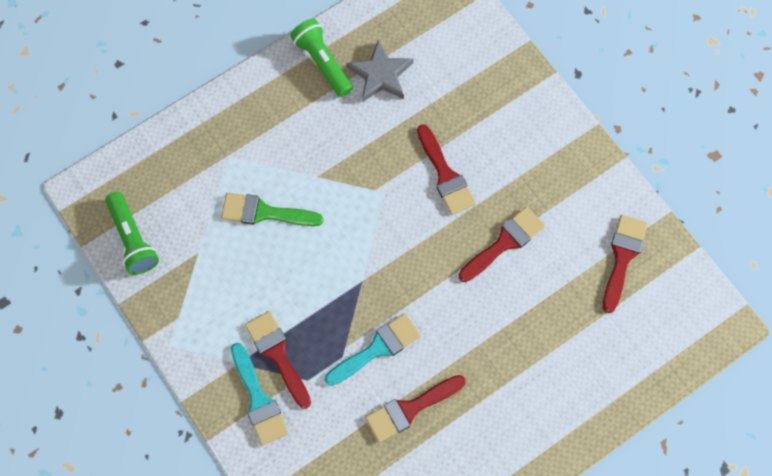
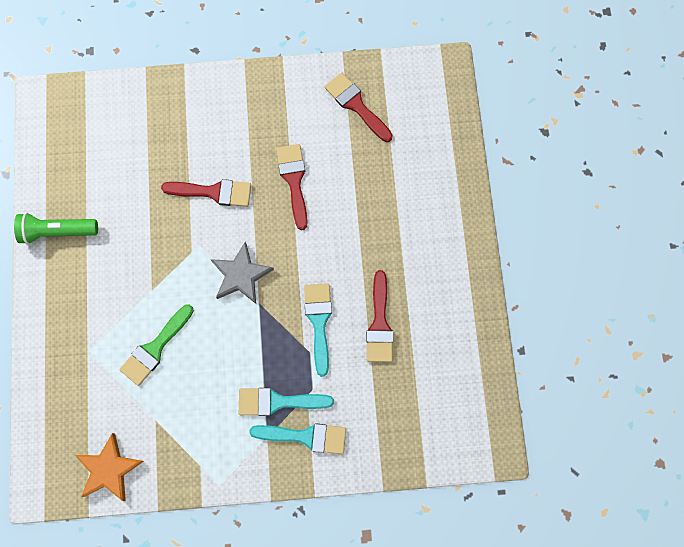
camera: 60 degrees left, 5 degrees up
green flashlight [105,192,159,275] -> orange star [75,433,144,501]
red brush [245,311,311,409] -> turquoise brush [239,388,334,416]
grey star [347,39,413,102] -> grey star moved to [210,242,274,304]

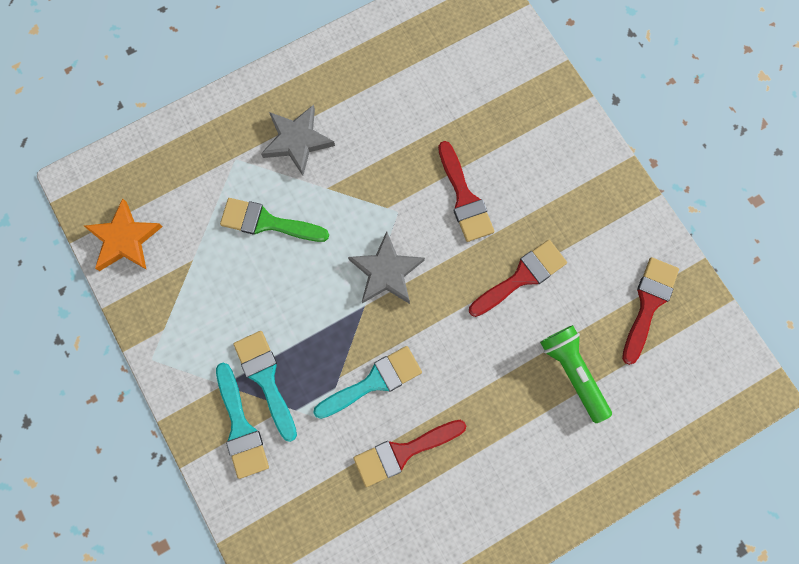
camera: 65 degrees right, 0 degrees up
green flashlight [14,213,98,244] -> green flashlight moved to [540,325,612,423]
none -> grey star [261,105,335,176]

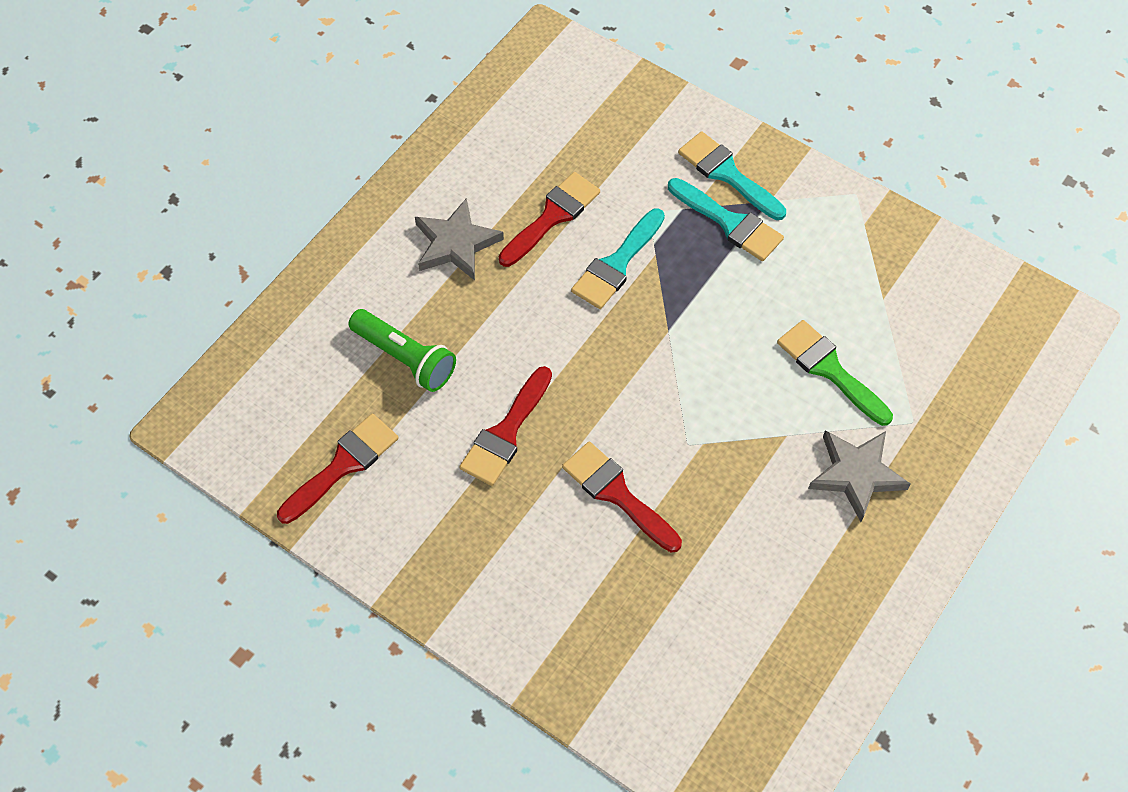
camera: 155 degrees right, 15 degrees down
orange star [84,199,163,271] -> none
green brush [220,198,329,242] -> green brush turned 120 degrees counterclockwise [777,320,893,426]
grey star [348,231,425,304] -> grey star moved to [415,198,504,281]
red brush [622,257,679,365] -> red brush turned 135 degrees counterclockwise [277,413,399,524]

